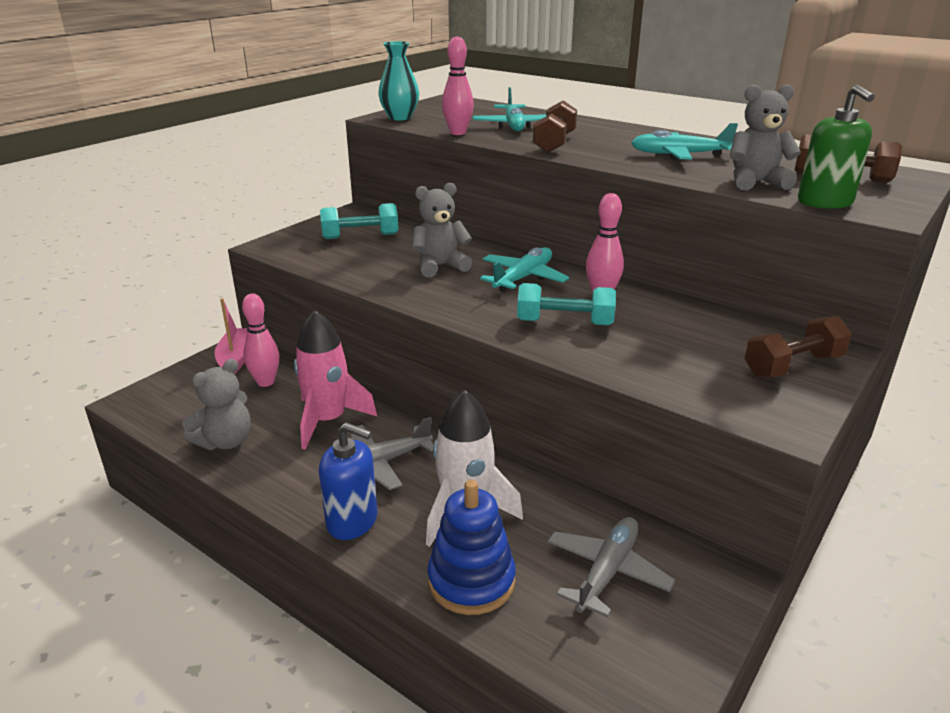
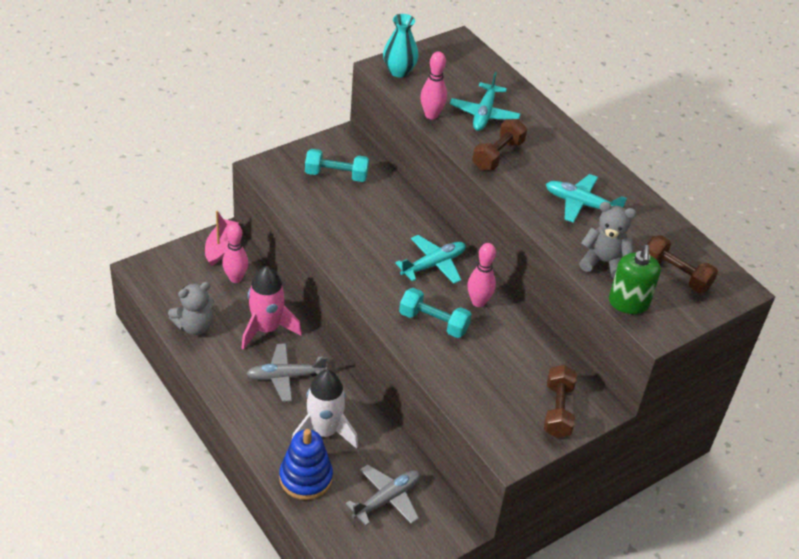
camera: 15 degrees right, 15 degrees up
blue soap dispenser [319,422,377,540] -> none
grey teddy bear [412,183,472,277] -> none
brown dumbbell [745,316,852,377] -> brown dumbbell turned 75 degrees counterclockwise [544,365,577,438]

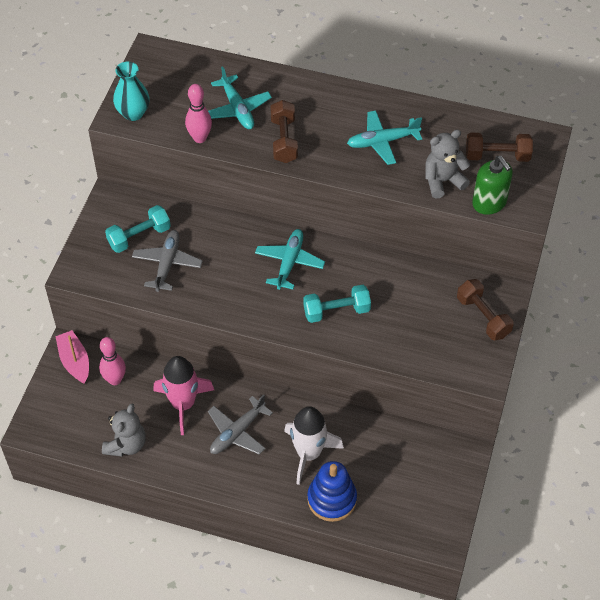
camera: 35 degrees left, 10 degrees up
grey plane [345,464,420,526] -> grey plane moved to [132,230,203,292]
pink bowling pin [467,243,496,307] -> none

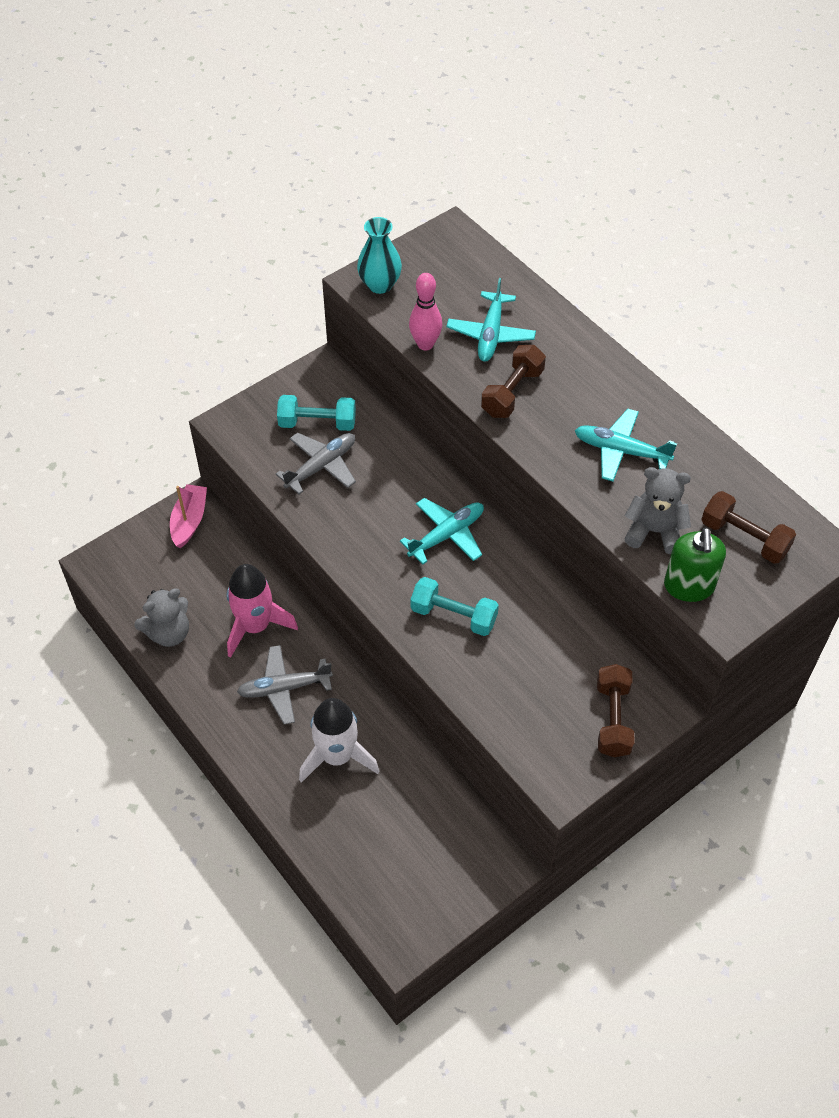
camera: 35 degrees right, 0 degrees up
pink bowling pin [99,337,126,385] -> none
blue stacking toy [307,461,357,522] -> none

